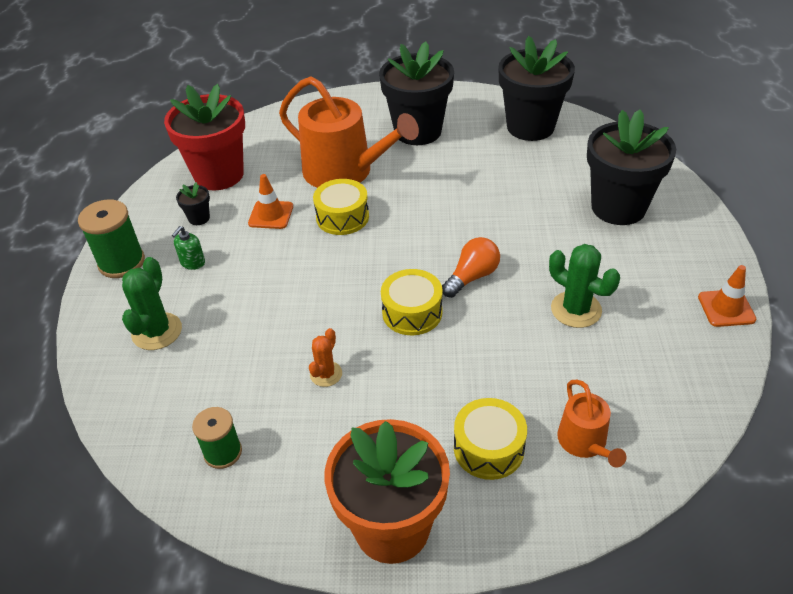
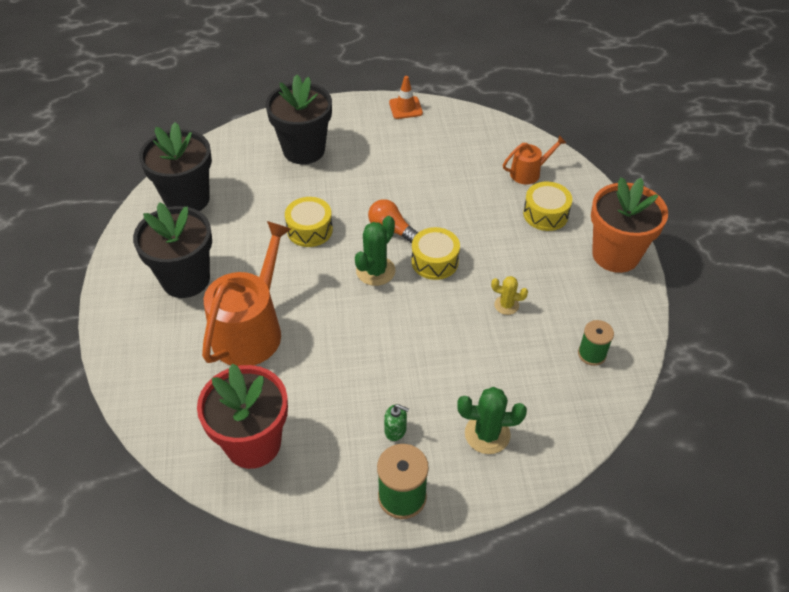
camera: 100 degrees left, 5 degrees up
black flower pot [176,182,210,225] -> none
orange traffic cone [248,174,293,229] -> none
orange cactus [309,328,342,387] -> yellow cactus [491,276,528,315]
yellow drum [313,179,369,235] -> yellow drum moved to [285,197,333,247]
green cactus [549,244,620,328] -> green cactus moved to [355,216,395,286]

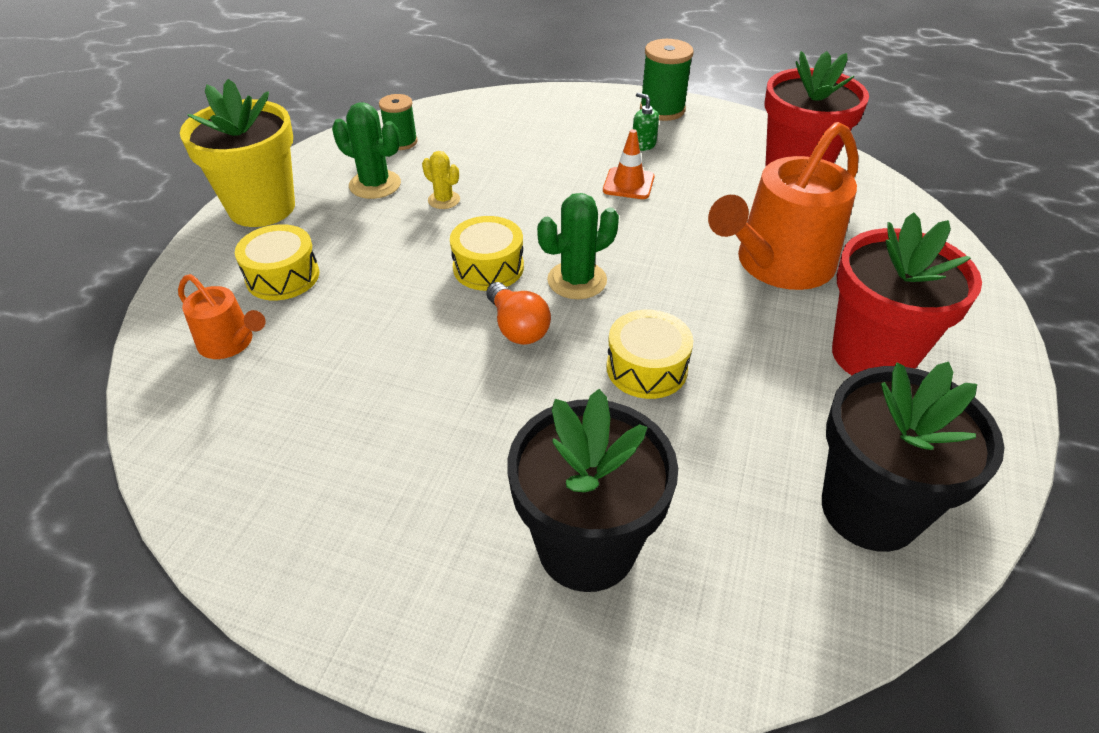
camera: 155 degrees left, 5 degrees down
black flower pot [133,202,212,298] -> red flower pot [832,213,982,375]
orange traffic cone [389,76,423,119] -> orange traffic cone moved to [603,129,654,199]
green cactus [457,387,527,454] -> green cactus moved to [332,102,401,199]
orange watering can [503,135,566,184] -> orange watering can turned 150 degrees counterclockwise [178,274,266,359]
orange flower pot [591,177,668,273] -> yellow flower pot [180,79,295,227]

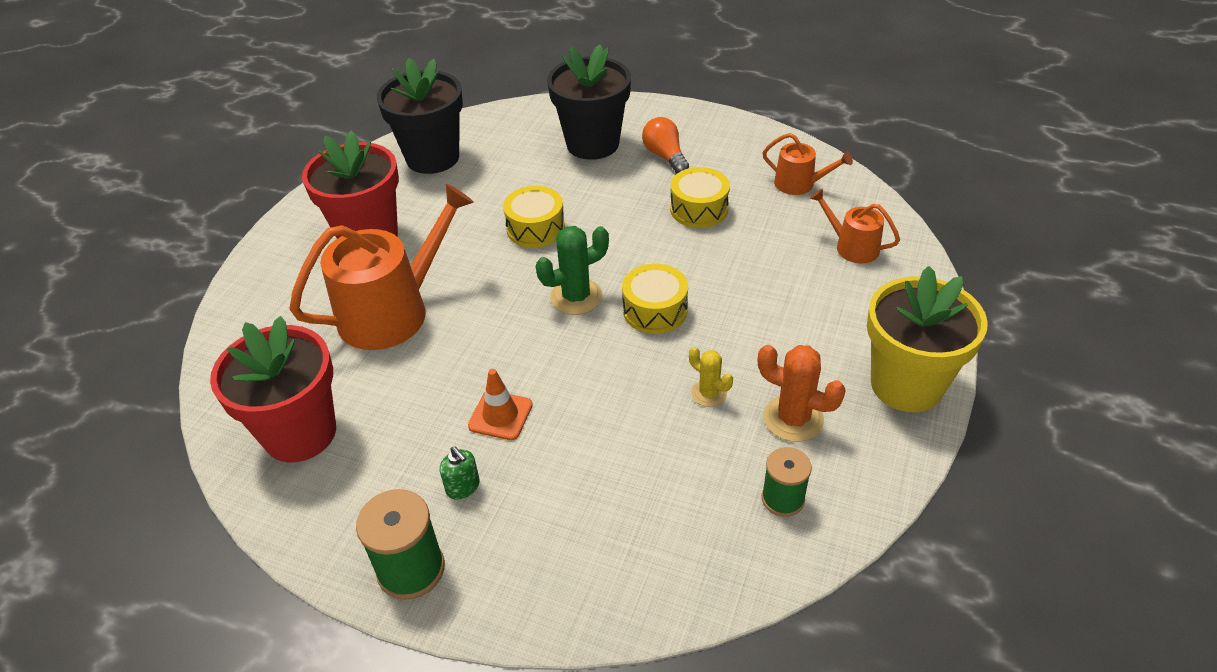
camera: 175 degrees left, 0 degrees up
yellow drum [235,224,319,300] -> yellow drum moved to [670,167,730,228]
green cactus [332,102,401,199] -> orange cactus [758,345,846,442]
orange light bulb [486,282,551,345] -> orange light bulb moved to [642,117,689,173]
none -> orange watering can [762,133,853,195]

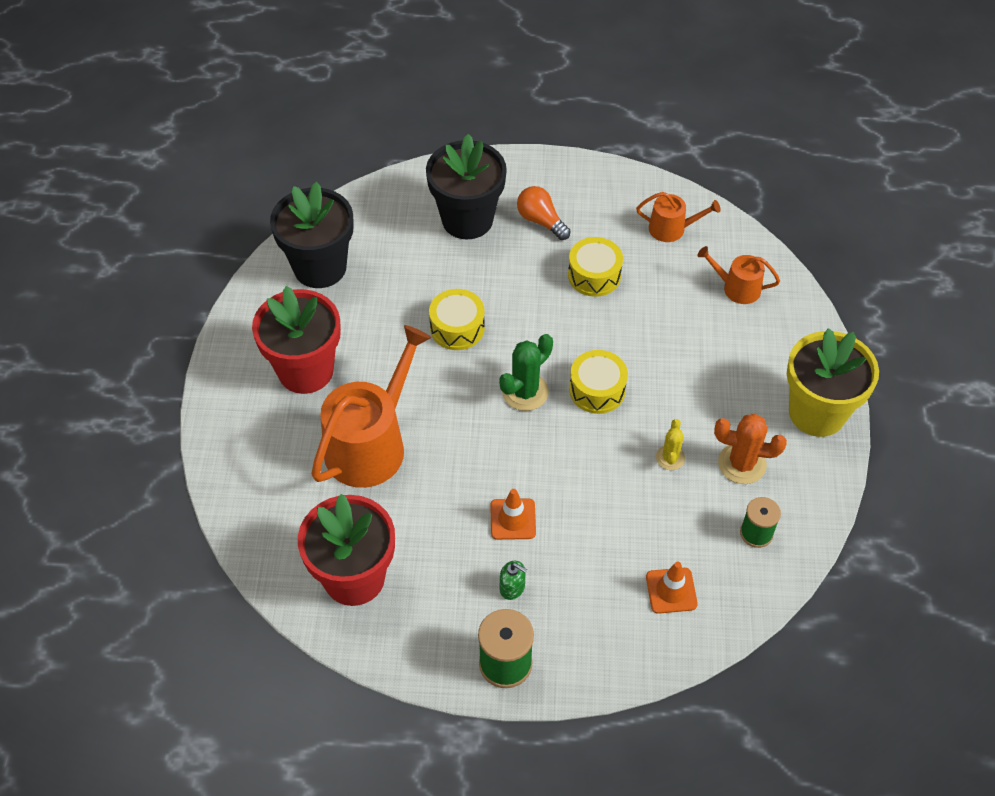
camera: 20 degrees left, 10 degrees up
yellow cactus [689,347,733,407] -> yellow cactus turned 75 degrees clockwise [656,419,685,470]
none -> orange traffic cone [646,562,698,614]

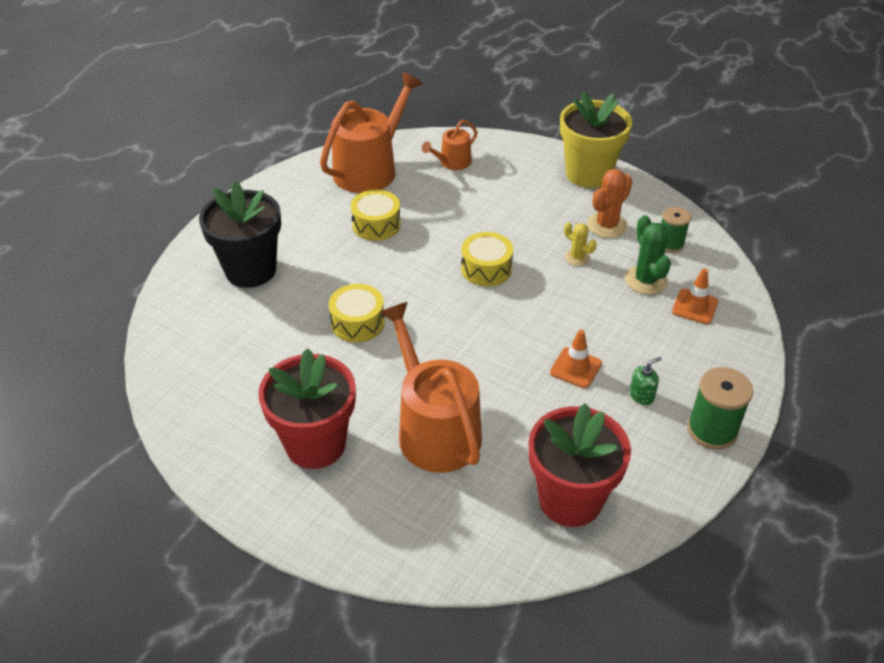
camera: 60 degrees left, 10 degrees down
black flower pot [270,182,354,288] -> none
green cactus [499,334,553,411] -> green cactus moved to [625,215,671,295]
orange light bulb [517,186,571,240] -> none
orange watering can [636,192,721,242] -> orange watering can [320,72,423,193], size x2.00

